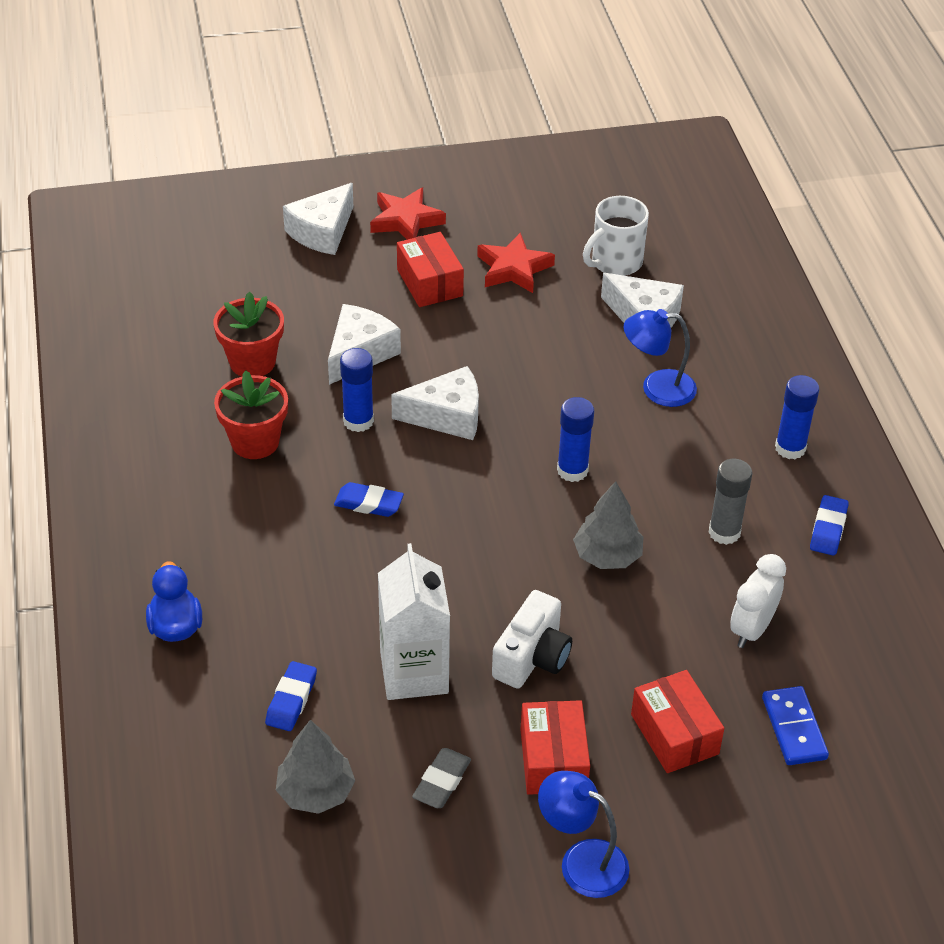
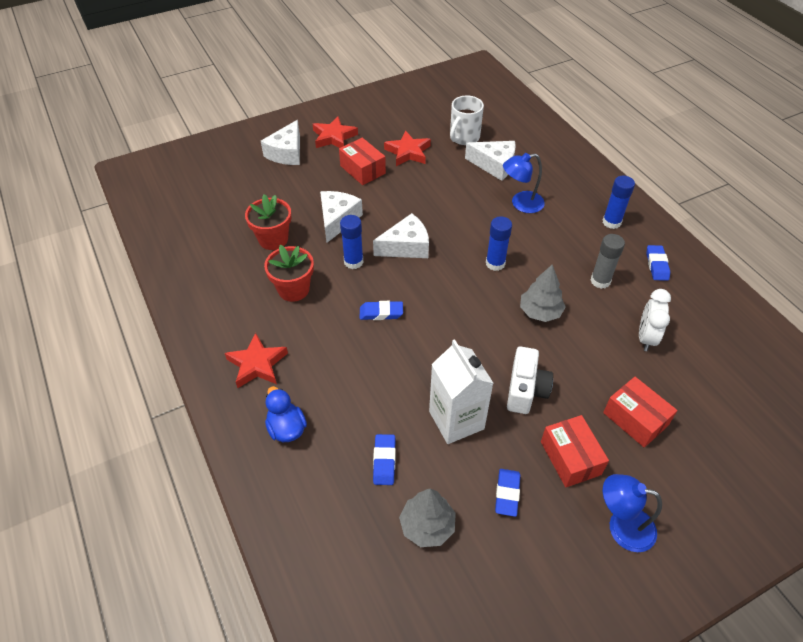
camera: 15 degrees left, 5 degrees up
grey eraser [412,748,471,808] -> blue eraser [495,469,521,517]
blue domino [762,686,829,765] -> none
none -> red star [225,333,288,388]

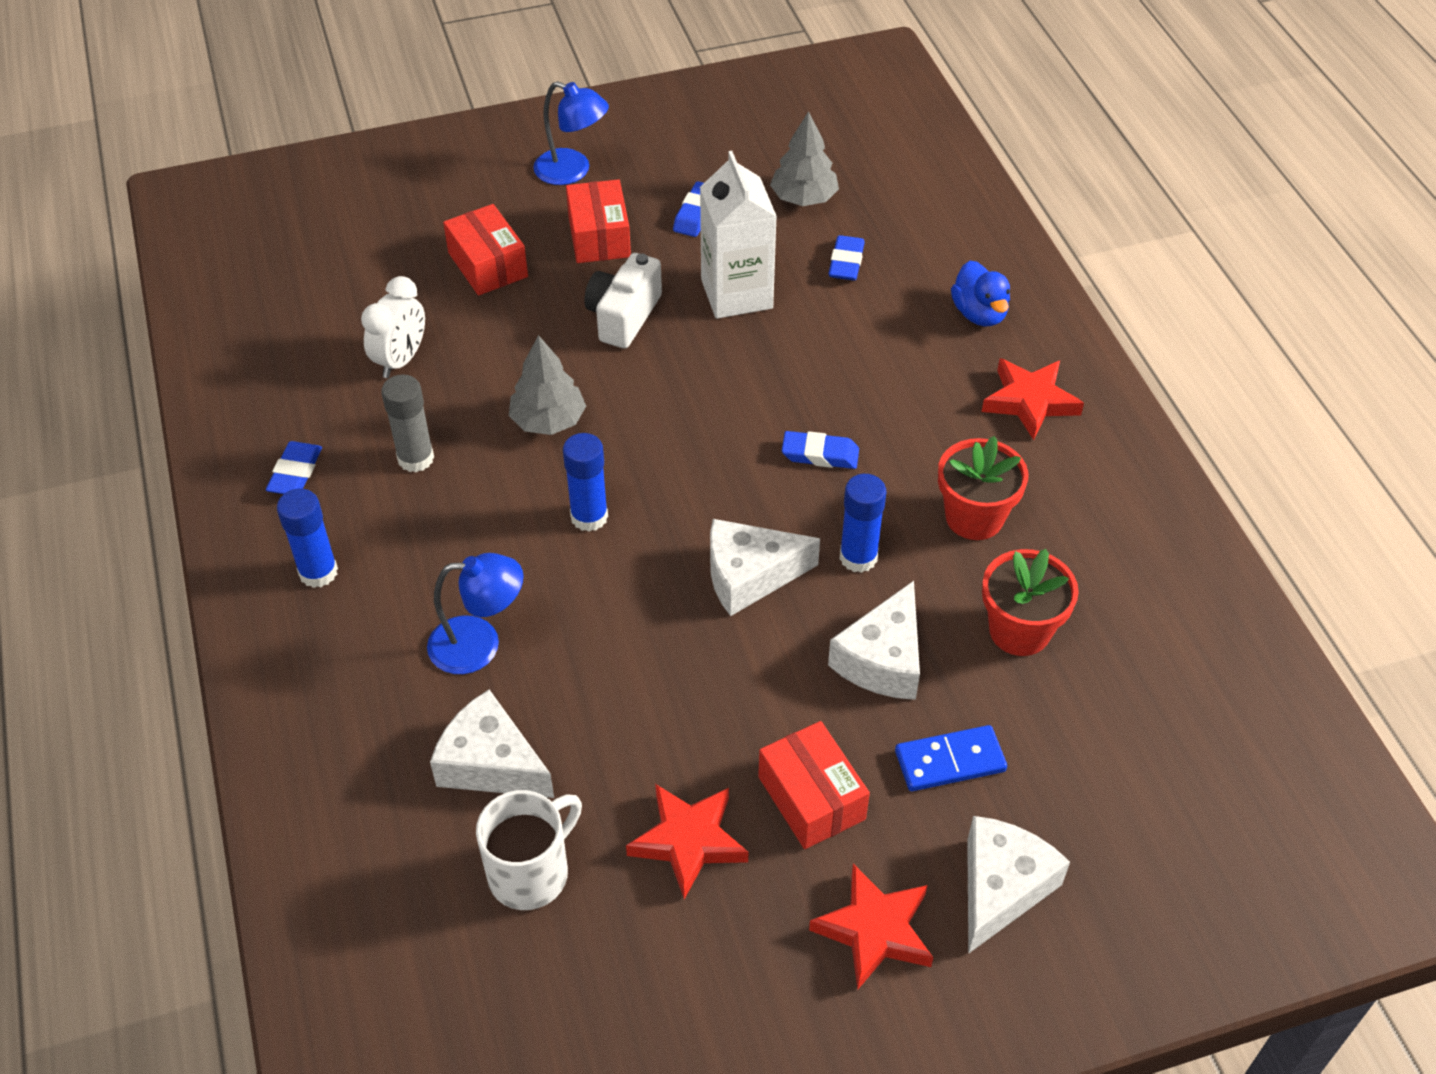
camera: 170 degrees left, 0 degrees up
none -> blue domino [895,725,1007,791]

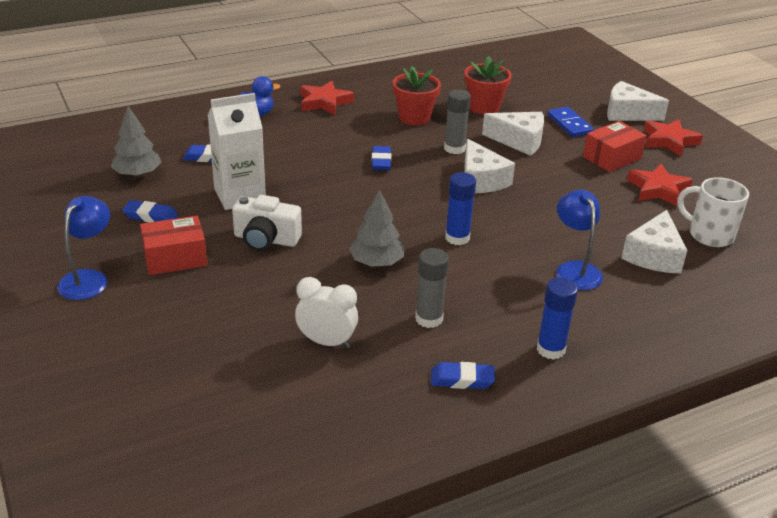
camera: 100 degrees left, 15 degrees down
red box [443,204,528,295] -> none
blue glue stick [840,474,886,573] -> grey glue stick [444,89,471,154]

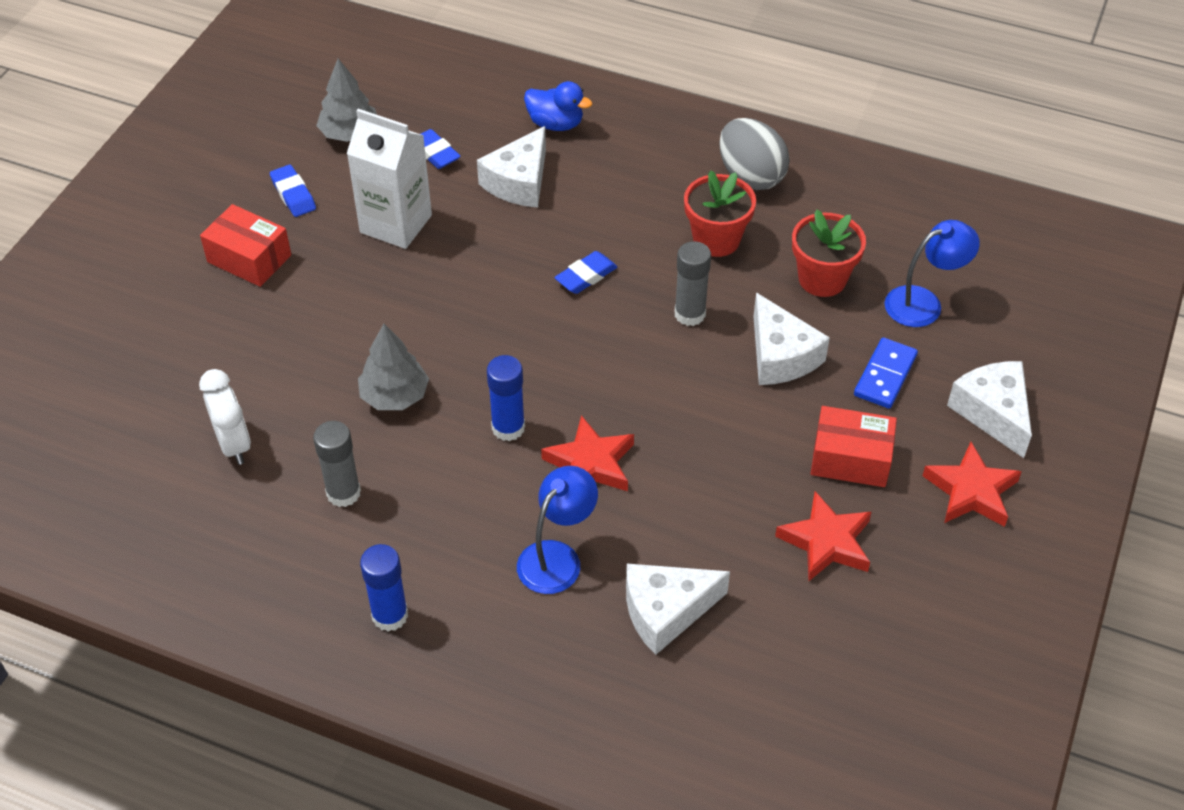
camera: 50 degrees right, 15 degrees up
blue lamp [57,196,110,300] -> blue lamp moved to [885,220,980,327]
white camera [232,195,302,251] -> none
red star [301,81,354,116] -> red star moved to [541,415,634,491]
blue eraser [431,362,495,389] -> none
white cheese [464,139,515,193] -> white cheese moved to [477,126,546,208]
white mug [677,177,749,247] -> none
none -> grey egg [719,118,790,190]

